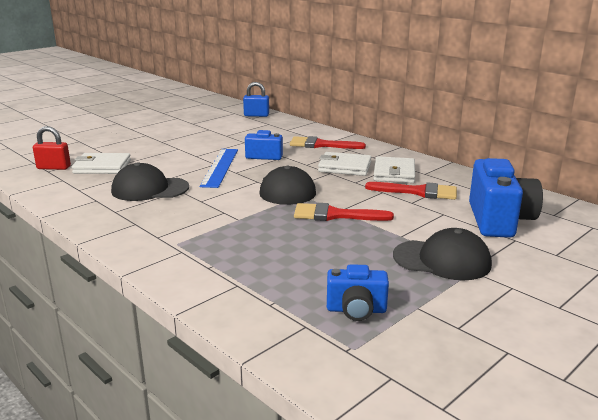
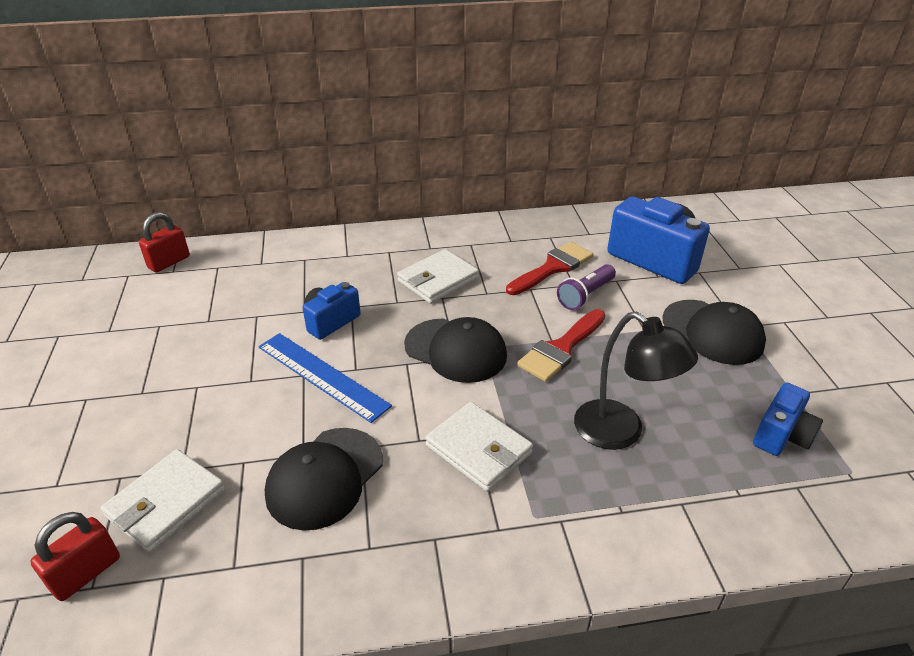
camera: 55 degrees left, 15 degrees up
blue padlock [243,82,269,117] -> red padlock [139,212,190,272]
red brush [290,136,366,149] -> none
white wallet [373,156,415,183] -> white wallet moved to [425,402,533,492]
black cap [393,228,492,280] -> black cap turned 90 degrees clockwise [662,300,766,365]
none -> purple flashlight [557,264,616,310]
none -> black lamp [574,312,698,450]

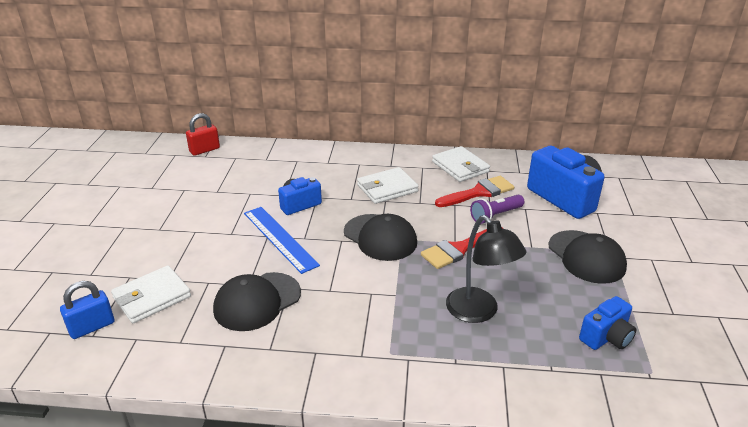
camera: 15 degrees right, 5 degrees down
red padlock [30,512,120,601] -> blue padlock [60,281,114,339]
white wallet [425,402,533,492] -> white wallet moved to [432,146,490,182]

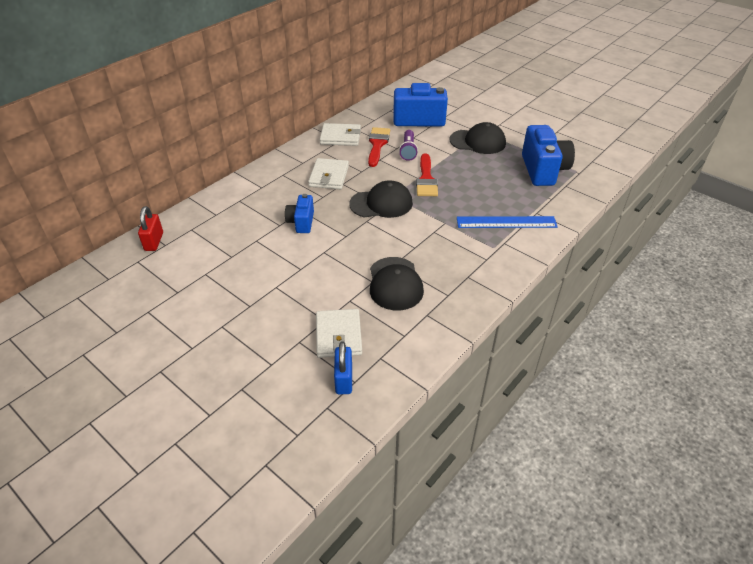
camera: 55 degrees left, 10 degrees up
blue ruler [244,207,320,274] -> blue ruler moved to [457,216,558,228]
black lamp [446,215,526,323] -> none
blue camera [579,296,636,350] -> blue camera [522,125,575,186], size x1.78

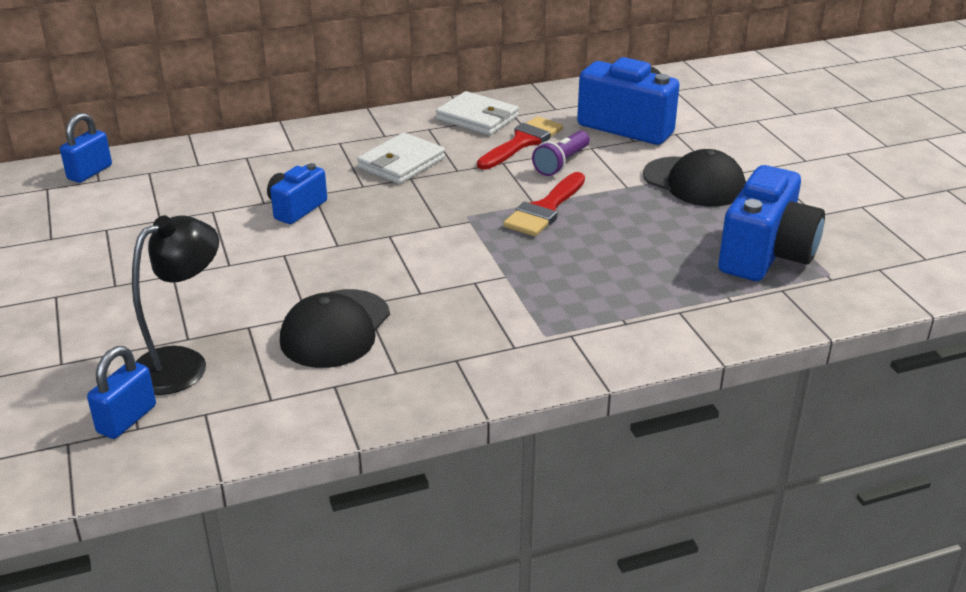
camera: 30 degrees right, 10 degrees down
red padlock [138,206,163,251] -> blue padlock [60,113,112,183]
white wallet [316,309,362,358] -> black lamp [132,215,219,395]
black cap [349,180,413,218] -> none
blue ruler [457,216,558,228] -> none

